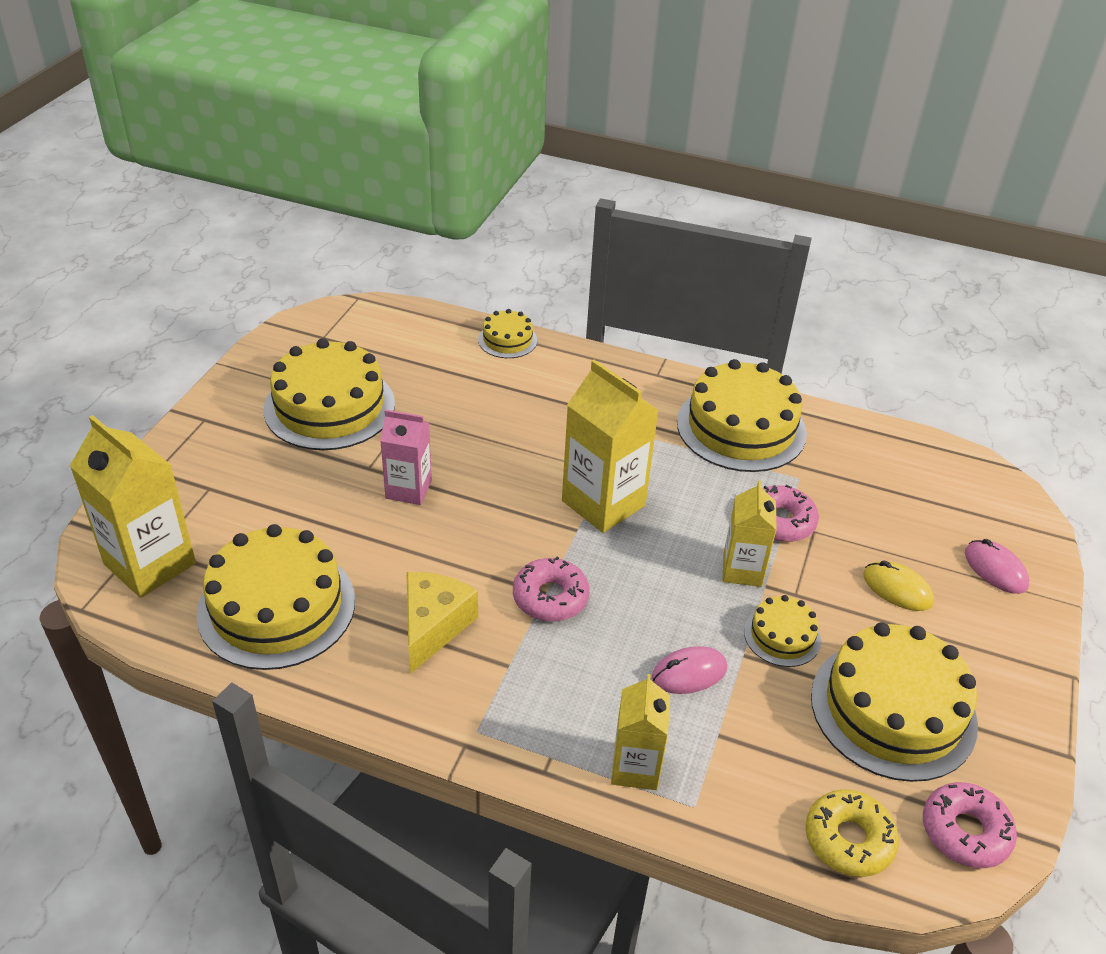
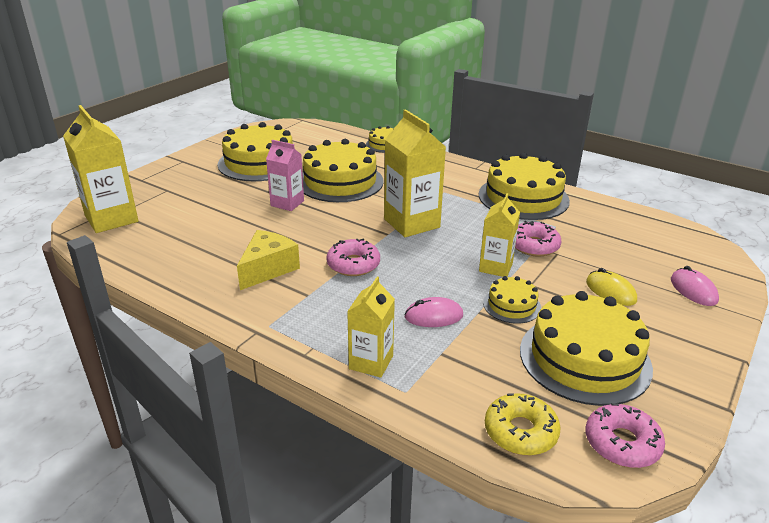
camera: 15 degrees right, 10 degrees down
yellow cake [196,524,355,670] -> yellow cake moved to [303,139,384,202]

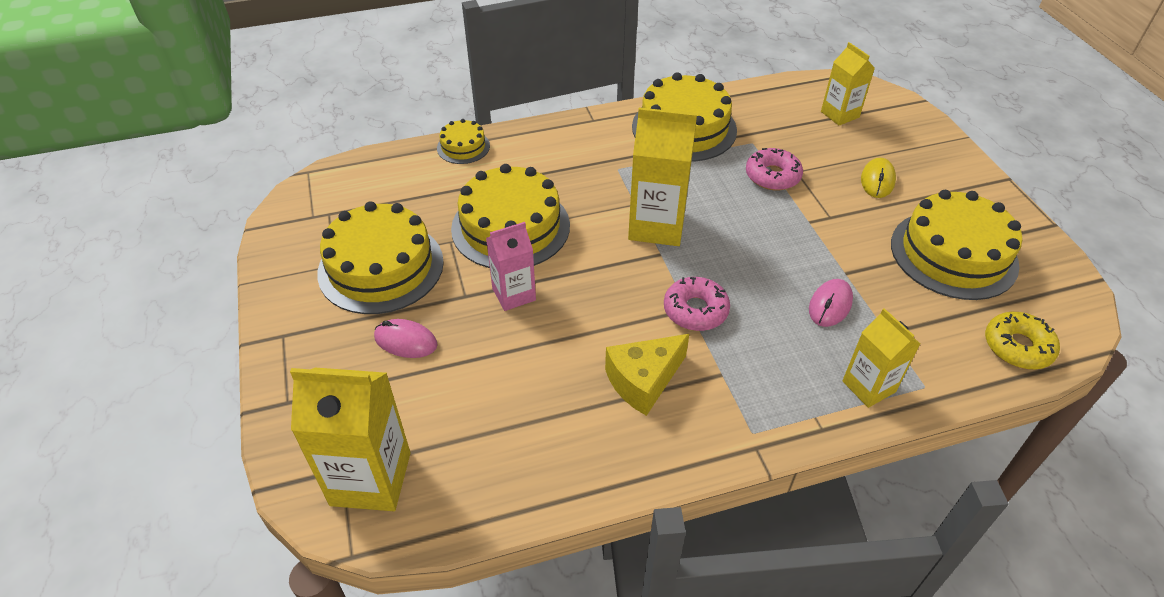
camera: 50 degrees left, 15 degrees up
yellow cheese [237,230,300,290] -> yellow cheese turned 105 degrees counterclockwise [605,334,689,416]
yellow carton [479,193,520,277] -> yellow carton moved to [821,42,875,126]
yellow cake [483,276,541,324] -> none
yellow mouse [586,268,637,306] -> yellow mouse turned 75 degrees counterclockwise [861,158,896,198]
pink donut [586,403,665,468] -> none
pink mouse [671,266,719,306] -> pink mouse moved to [374,319,438,358]

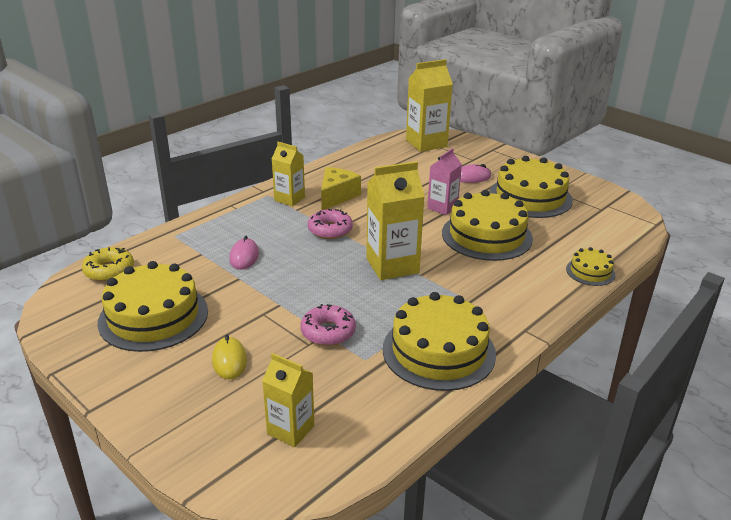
camera: 150 degrees right, 15 degrees down
yellow carton [842,308,920,408] -> yellow carton moved to [272,142,305,206]

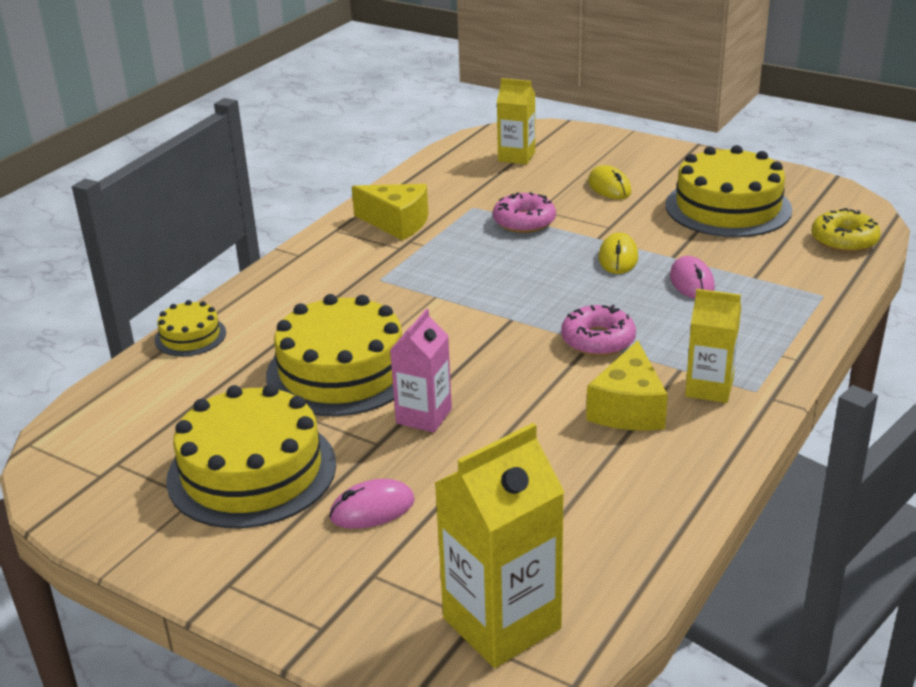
camera: 170 degrees right, 0 degrees up
yellow carton [366,161,425,280] -> none
yellow cake [383,292,496,391] -> yellow cheese [352,184,428,240]
none -> yellow mouse [599,232,638,274]

